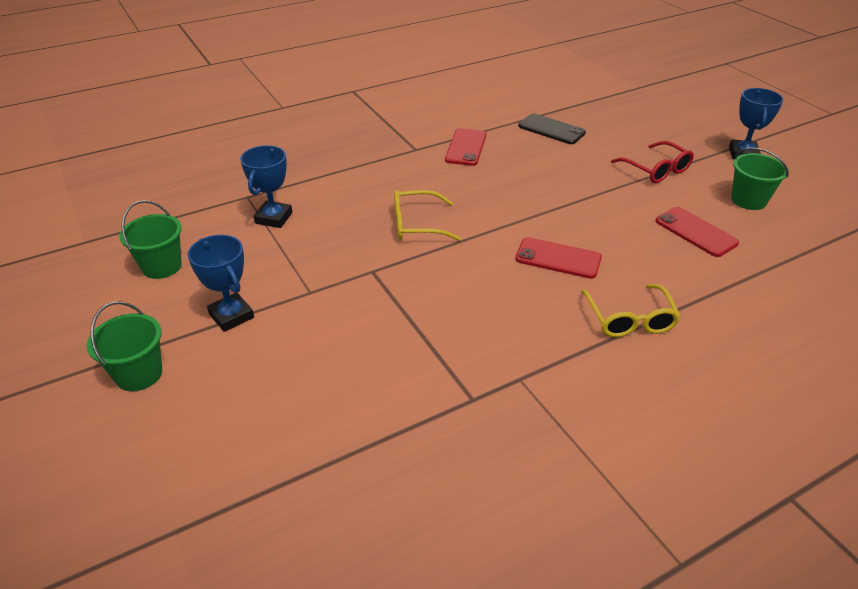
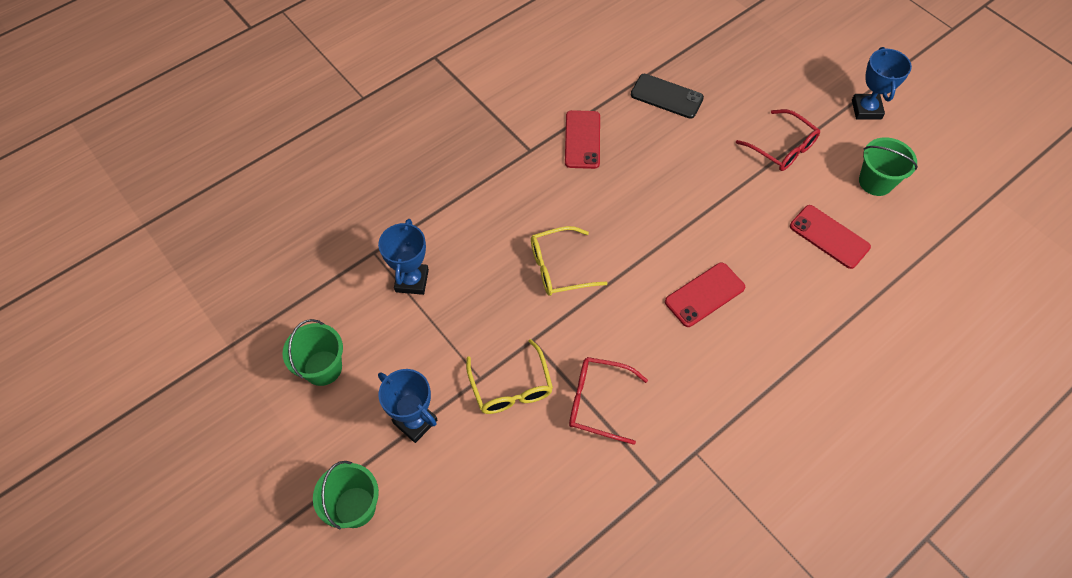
camera: 10 degrees left, 20 degrees up
red phone [515,237,602,279] -> red phone turned 45 degrees counterclockwise [665,263,745,327]
yellow glasses [581,284,681,337] -> yellow glasses moved to [466,339,553,414]
none -> red glasses [569,357,648,445]

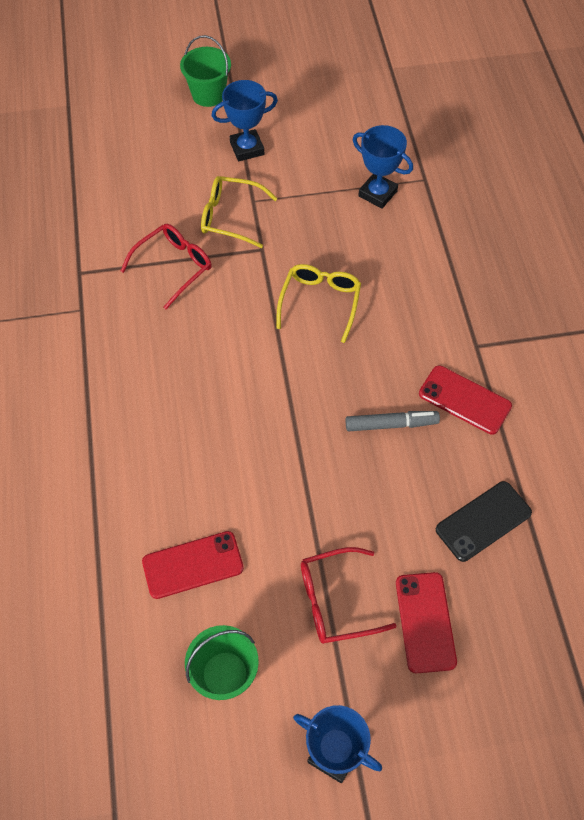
camera: 120 degrees right, 0 degrees up
green bucket [282,319,343,386] -> none
red phone [665,263,745,327] -> red phone moved to [396,572,457,673]
none -> grey marker [346,411,440,431]

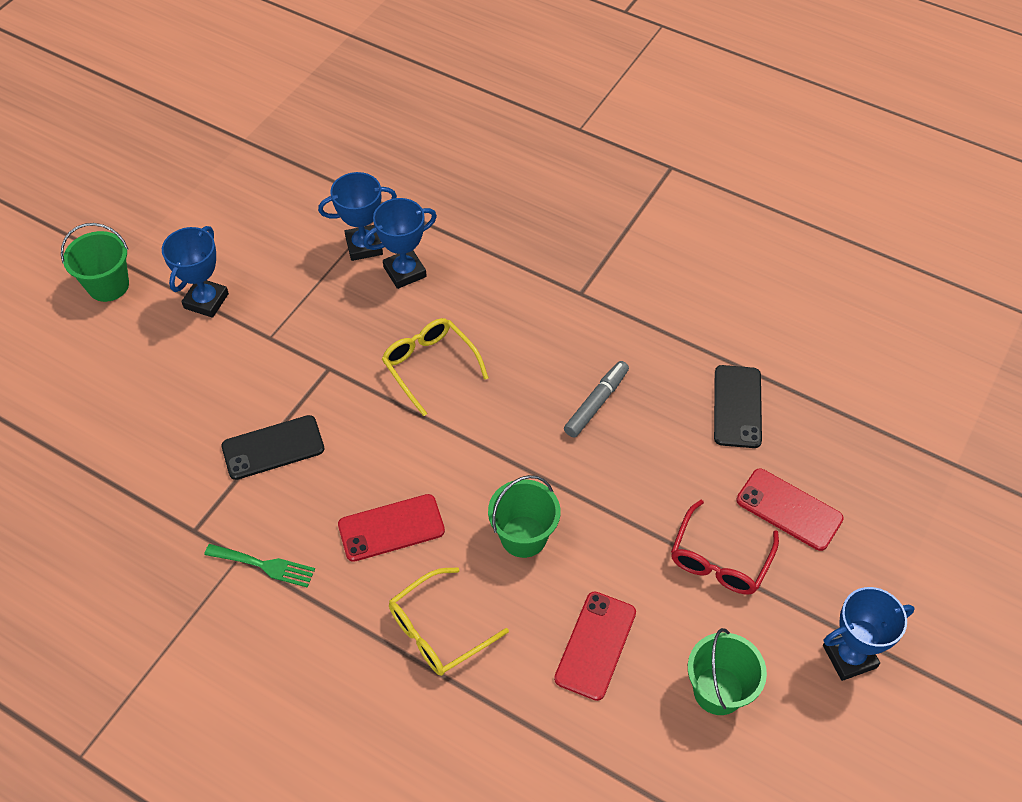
camera: 50 degrees left, 5 degrees down
red glasses [121,224,212,309] -> black phone [222,415,324,480]
yellow glasses [201,176,278,248] -> yellow glasses moved to [389,567,509,676]
red phone [419,365,512,435] -> red phone moved to [338,494,445,562]
none -> green fork [204,544,315,588]
none -> blue trophy [363,198,437,289]
none -> green bucket [488,475,560,558]

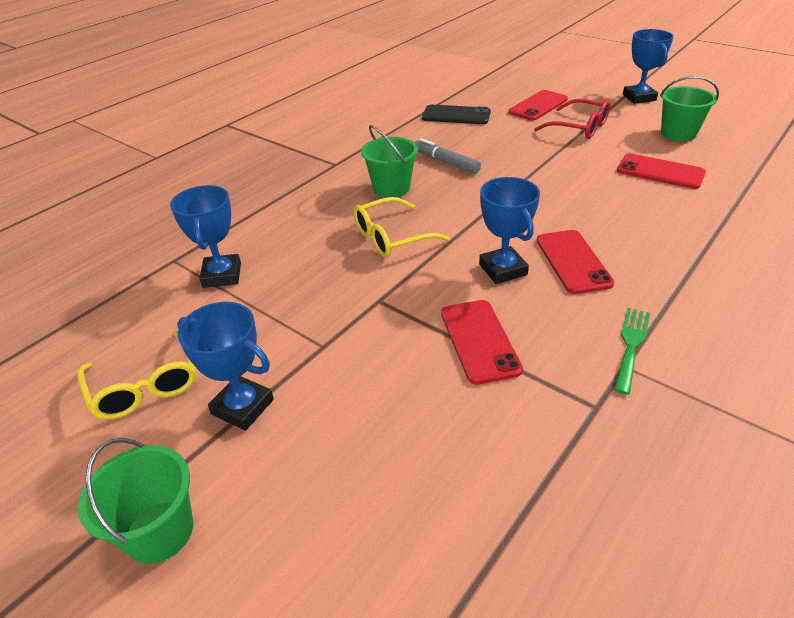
camera: 80 degrees left, 15 degrees down
black phone [222,415,324,480] -> red phone [441,300,523,385]
blue trophy [363,198,437,289] -> blue trophy moved to [479,177,540,284]
yellow glasses [389,567,509,676] -> yellow glasses moved to [77,330,197,420]
green bucket [488,475,560,558] -> green bucket moved to [361,125,418,198]

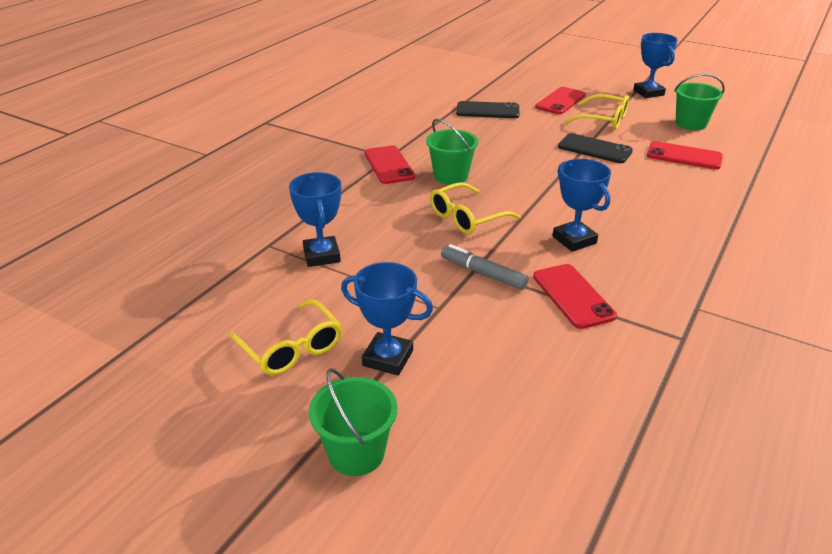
camera: 10 degrees left, 5 degrees down
grey marker [415,138,481,174] -> grey marker moved to [441,244,529,290]
red glasses [534,99,610,139] -> yellow glasses [564,94,629,130]
red phone [537,230,614,294] -> red phone moved to [364,145,415,184]
green fork [614,308,650,395] -> none
none -> black phone [558,133,633,163]

